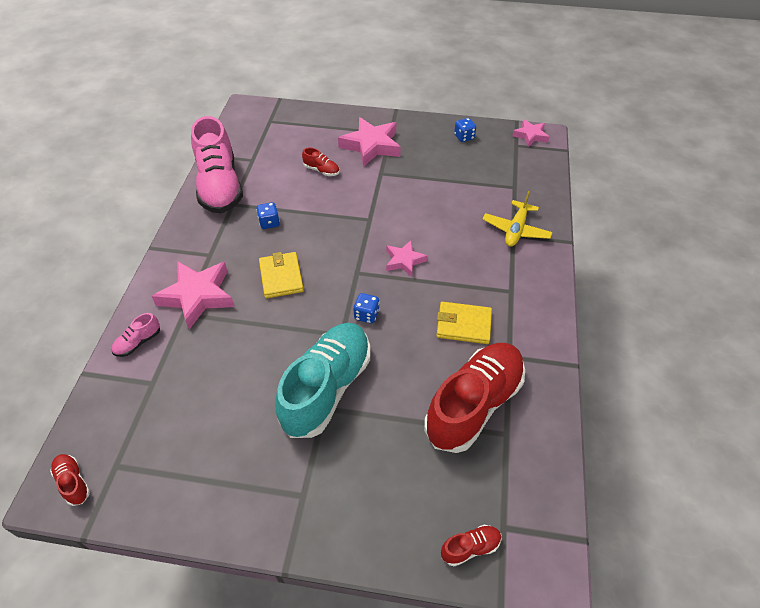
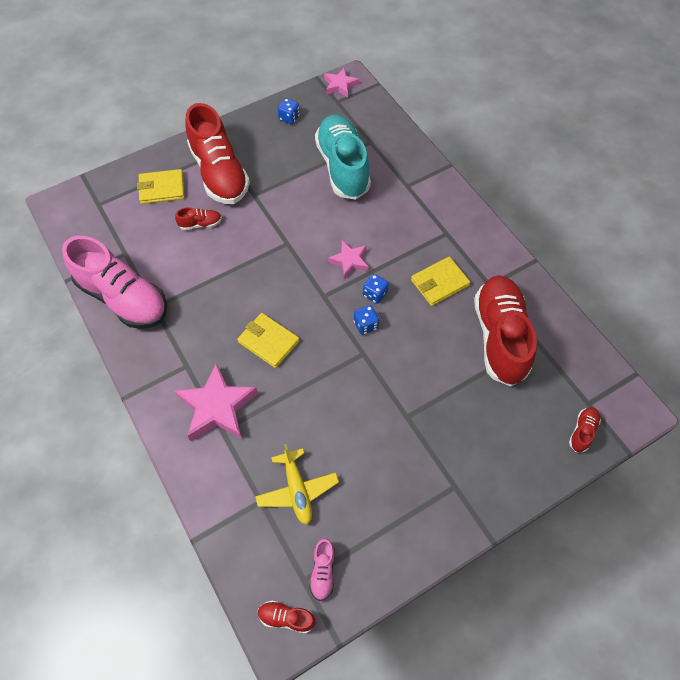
camera: 40 degrees left, 10 degrees up
pink shoe [112,313,160,357] -> pink shoe moved to [309,538,335,601]
blue dice [256,202,280,229] -> blue dice moved to [363,274,389,304]
turquoise shoe [275,323,370,438] -> turquoise shoe moved to [315,114,371,199]
pink star [338,117,401,166] -> red shoe [186,103,250,204]
yellow plane [482,191,553,247] -> yellow plane moved to [255,444,339,525]
none -> yellow wallet [137,169,185,204]

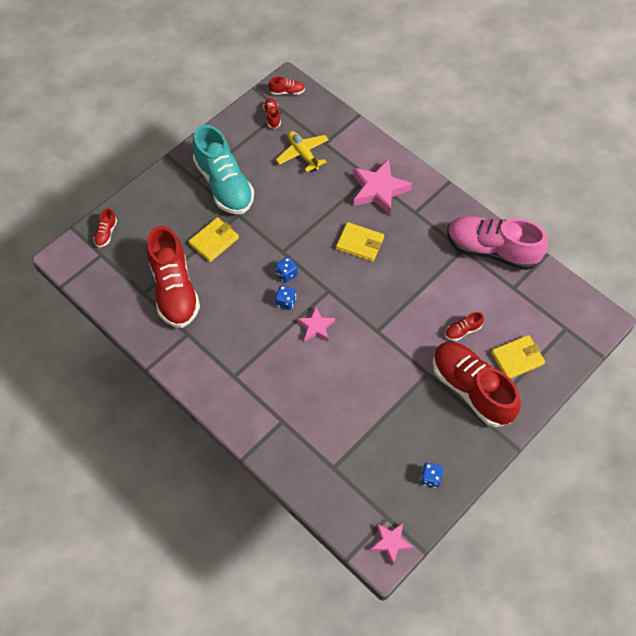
camera: 165 degrees right, 0 degrees up
pink shoe [309,538,335,601] -> red shoe [263,98,281,129]
turquoise shoe [315,114,371,199] -> turquoise shoe moved to [193,125,254,214]
yellow wallet [411,257,470,306] -> yellow wallet moved to [188,217,239,262]

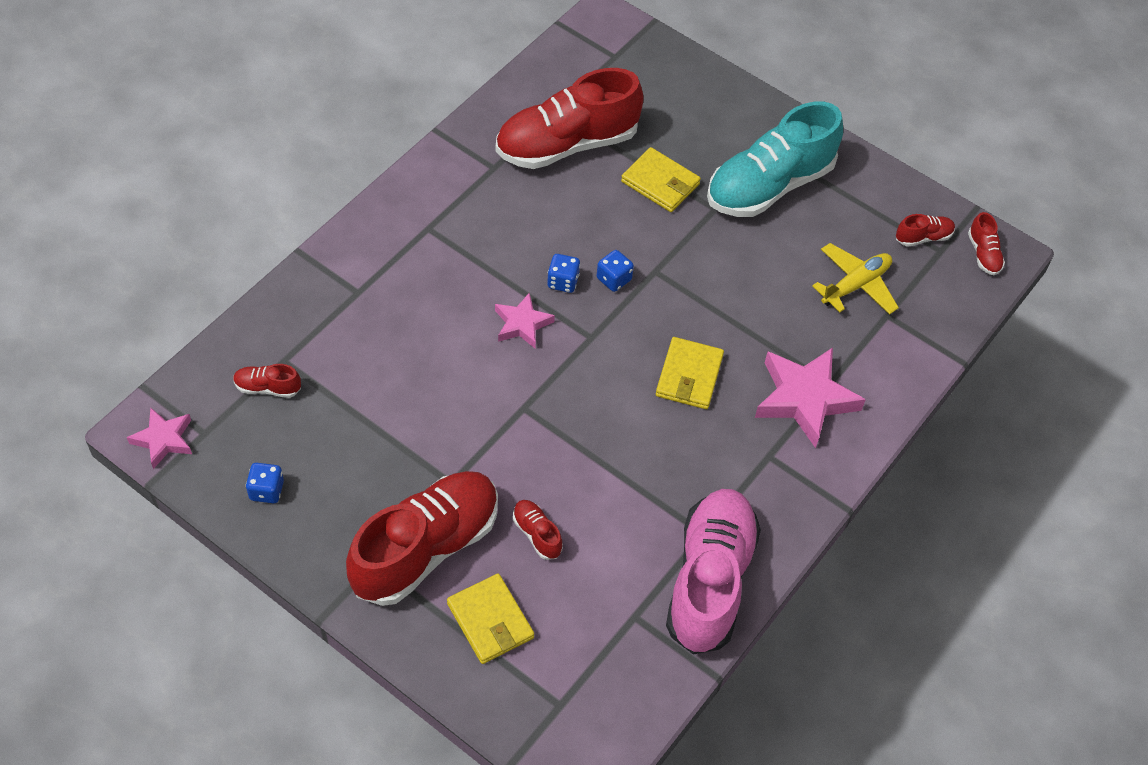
camera: 80 degrees right, 5 degrees down
red shoe [93,208,117,247] -> red shoe moved to [233,364,301,398]

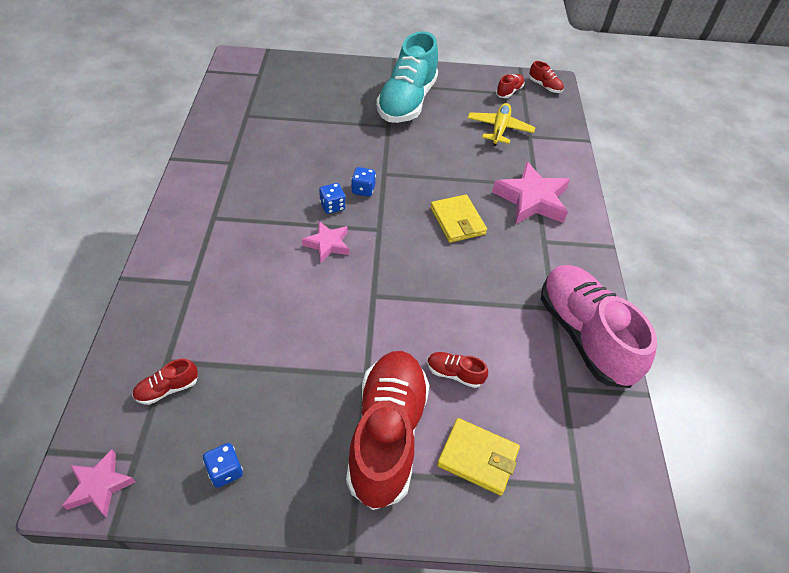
camera: 35 degrees left, 5 degrees down
red shoe [496,68,644,169] -> none
yellow wallet [621,147,701,212] -> none

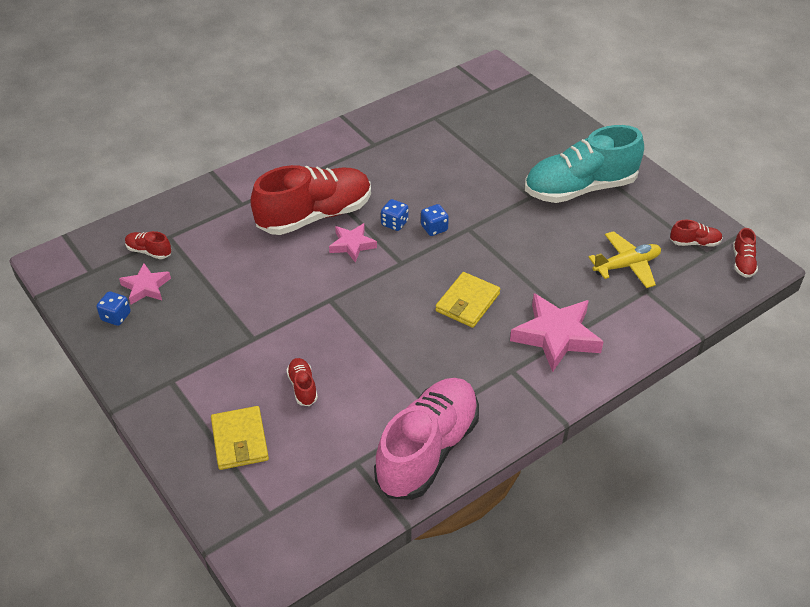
camera: 55 degrees right, 5 degrees down
pink star [62,449,136,518] -> pink star moved to [119,263,171,304]
red shoe [346,351,430,510] -> red shoe moved to [250,165,371,235]

